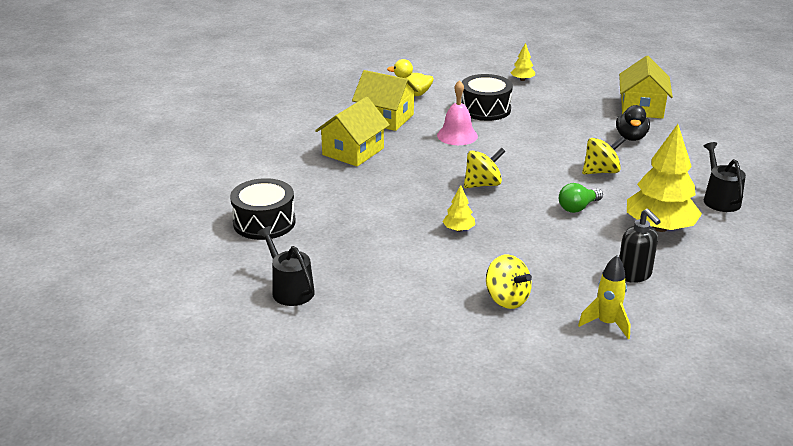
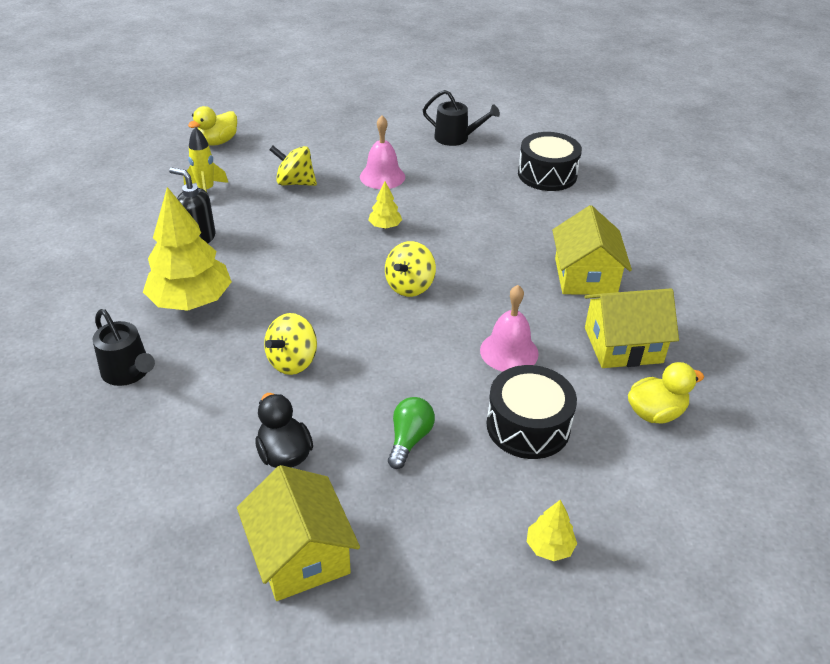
camera: 145 degrees right, 10 degrees up
green light bulb [559,183,603,213] -> green light bulb moved to [388,397,435,469]
none -> yellow duck [188,106,237,146]
none -> pink bell [360,116,405,189]

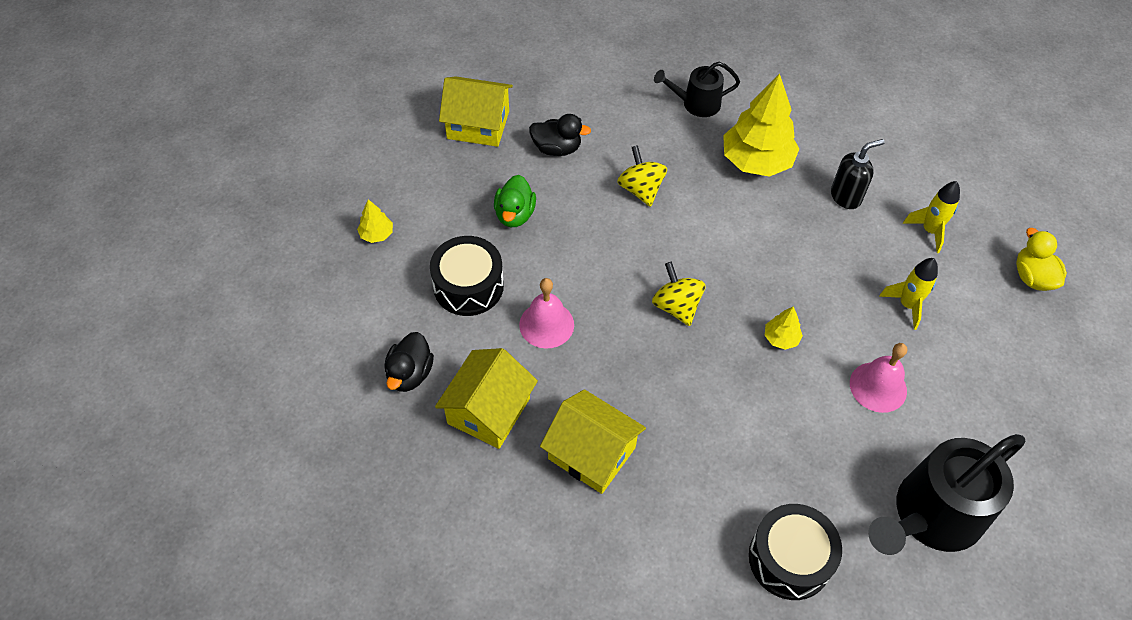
camera: 125 degrees right, 15 degrees up
yellow spinning top [269,146,317,186] -> yellow rocket [879,258,938,330]
green light bulb [388,397,435,469] -> green duck [494,175,536,227]
black watering can [423,90,500,146] -> black watering can [868,434,1025,555], size x1.83
yellow duck [628,362,704,424] -> black duck [384,332,434,392]

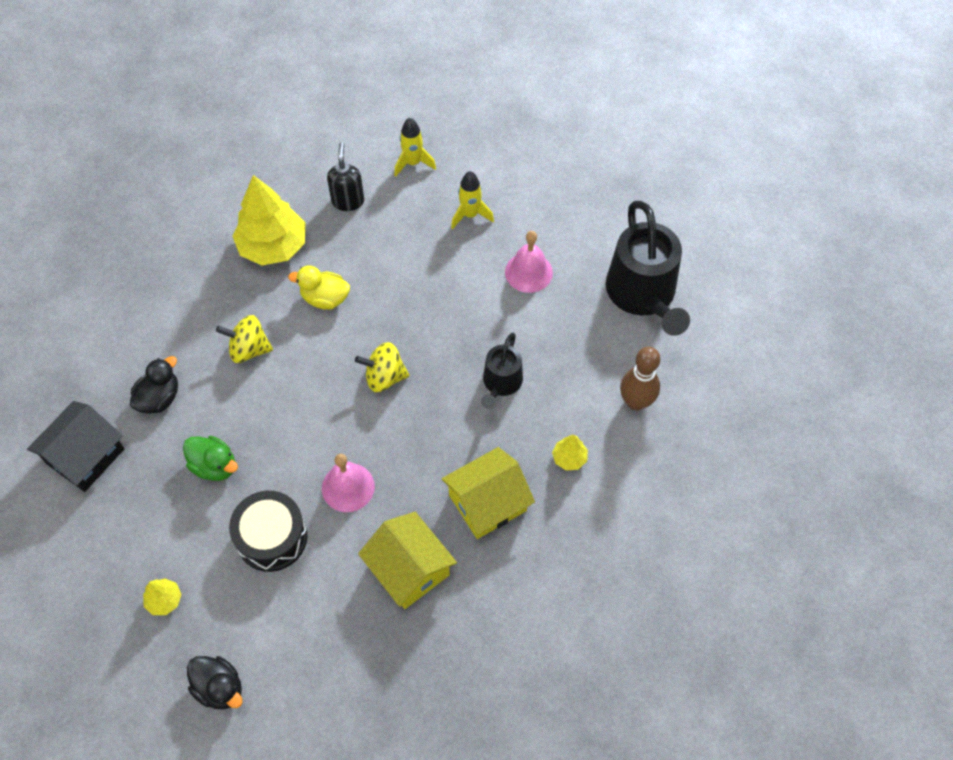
camera: 65 degrees left, 5 degrees up
black duck [384,332,434,392] -> black duck moved to [187,656,243,709]
yellow house [439,76,513,147] -> black house [27,401,125,492]
black watering can [654,62,740,117] -> black watering can moved to [481,332,523,409]
black drum [749,504,842,600] -> brown bowling pin [620,347,660,411]
yellow tree [765,306,803,350] -> yellow tree moved to [552,435,588,471]
yellow duck [1016,228,1067,291] -> yellow duck moved to [288,265,350,310]

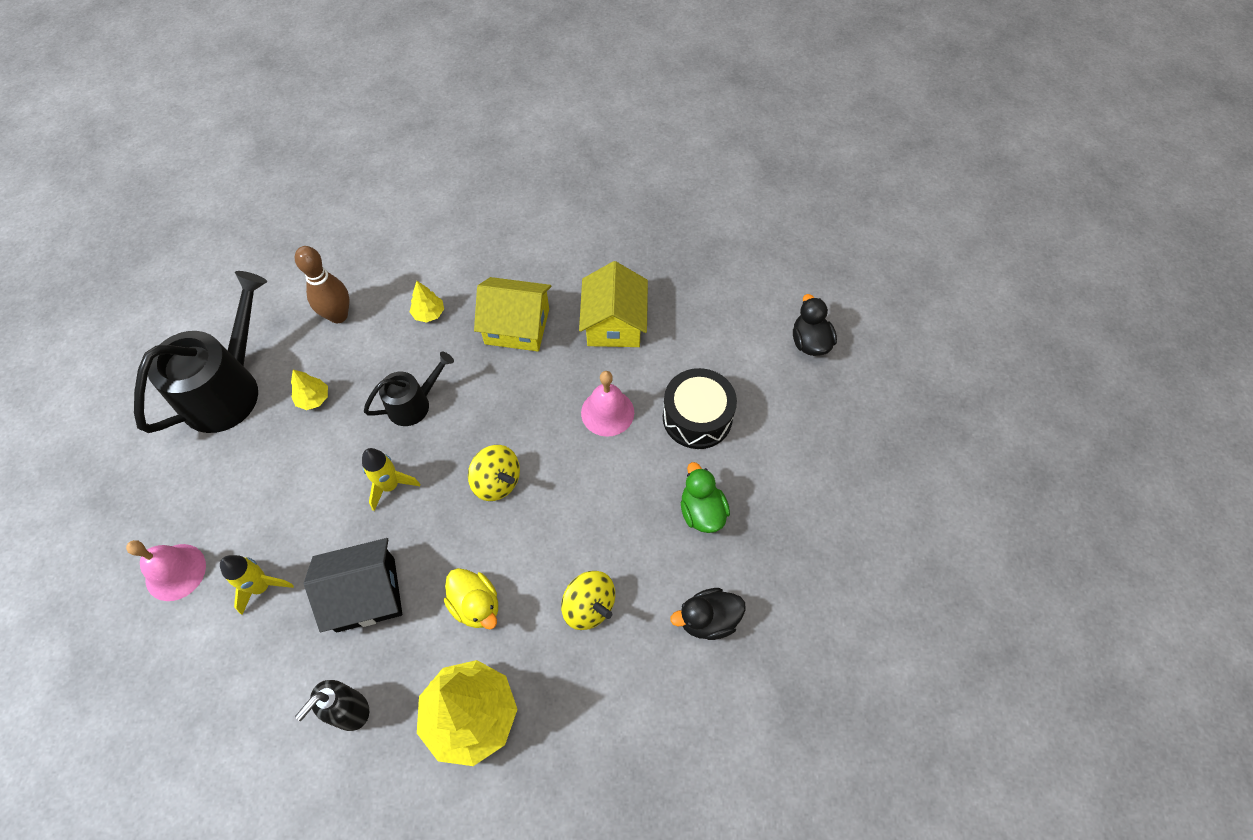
camera: 140 degrees left, 0 degrees up
black house [27,401,125,492] -> black house moved to [304,538,402,633]
yellow tree [143,578,181,615] -> yellow tree moved to [291,370,328,410]
yellow rocket [394,118,436,177] -> yellow rocket moved to [362,448,420,511]
pink bell [505,231,553,293] -> pink bell moved to [126,540,206,601]

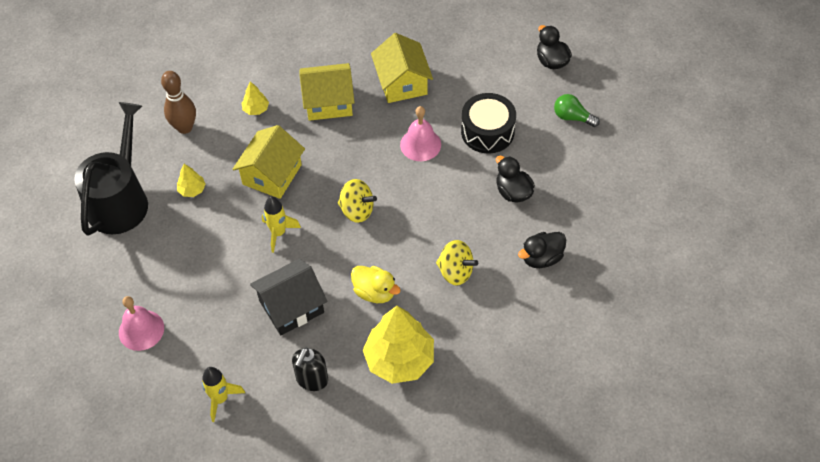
camera: 15 degrees left, 5 degrees down
yellow rocket [220,555,294,615] -> yellow rocket moved to [202,367,245,422]
black watering can [364,352,454,426] -> yellow house [233,125,305,199]
green duck [681,462,730,533] -> black duck [496,156,535,203]
none -> green light bulb [554,94,600,127]

